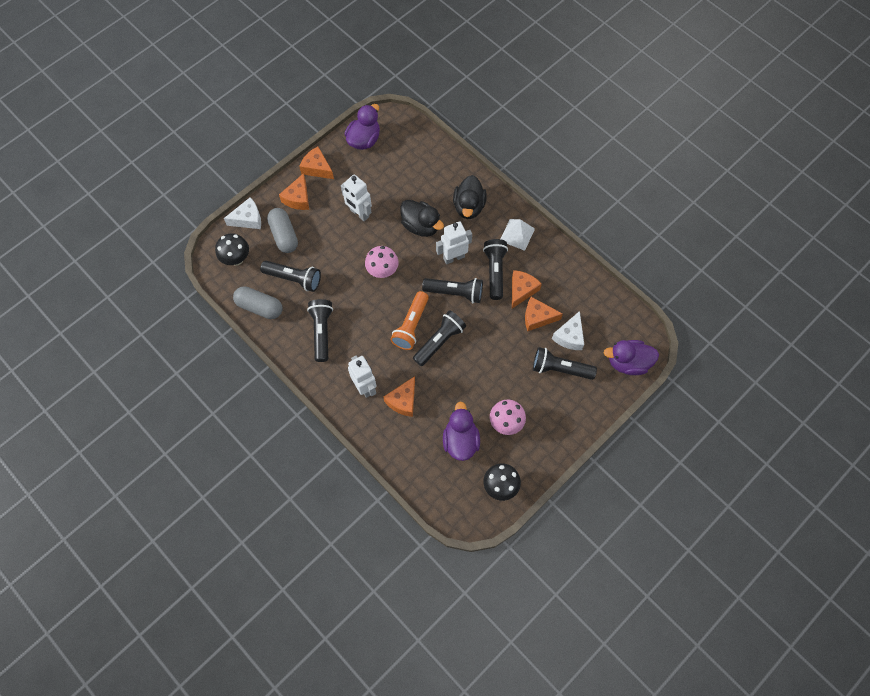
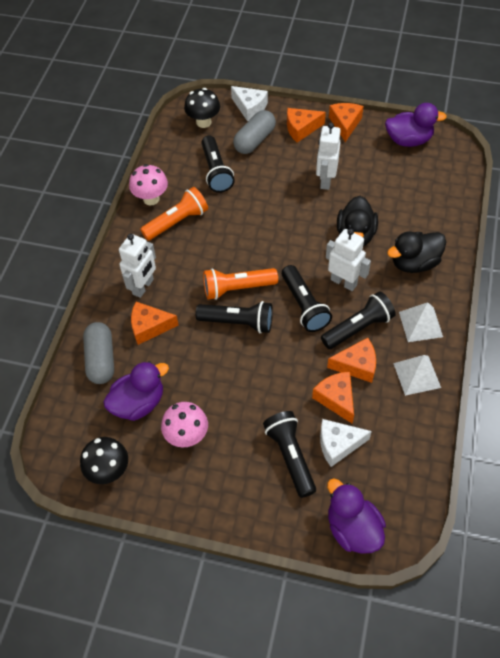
camera: 60 degrees right, 10 degrees down
grey capsule [233,286,282,319] -> grey capsule moved to [83,322,114,384]
black flashlight [307,299,333,362] -> orange flashlight [140,187,208,241]
pink mushroom [365,246,399,278] -> pink mushroom moved to [129,164,168,206]
none -> white pyramid [393,355,441,396]

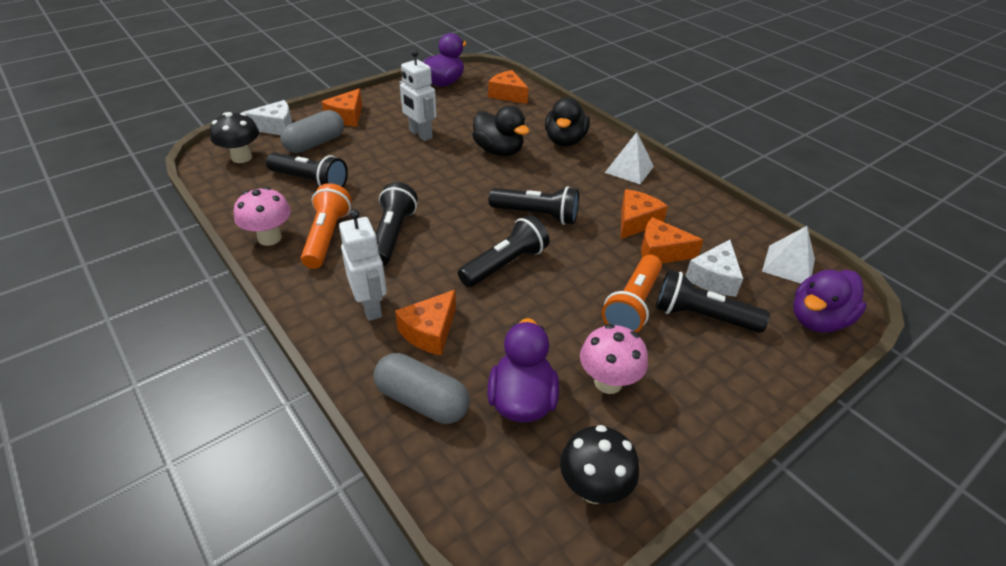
camera: 55 degrees left, 15 degrees down
orange flashlight [203,268,278,300] -> orange flashlight moved to [602,255,662,332]
grey capsule [233,110,276,154] -> grey capsule turned 60 degrees clockwise [280,110,344,153]
black flashlight [321,291,396,349] -> black flashlight moved to [376,182,417,266]
white robot [326,228,371,291] -> none
purple duck [327,478,386,554] -> purple duck turned 45 degrees counterclockwise [793,270,867,333]
orange cheese [329,103,364,142] -> orange cheese moved to [488,70,528,104]
white pyramid [393,355,441,396] -> white pyramid moved to [762,226,815,284]

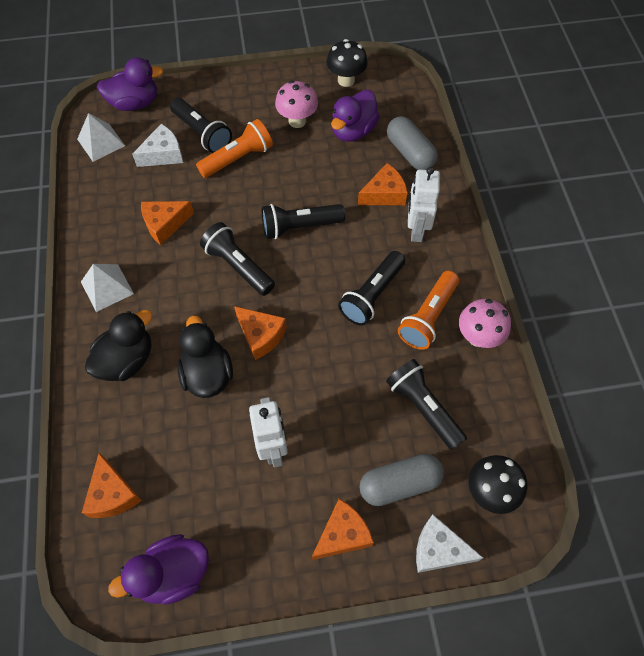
camera: 150 degrees left, 20 degrees up
orange cheese [641,217,703,263] -> orange cheese moved to [234,306,287,360]

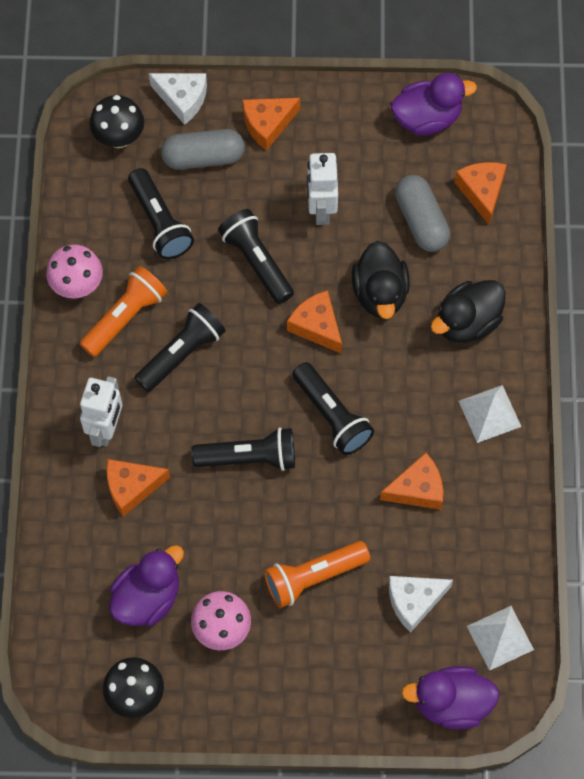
camera: 170 degrees left, 5 degrees up
black flashlight [170,98,232,153] -> black flashlight moved to [218,209,294,304]
grey capsule [387,116,438,170] -> grey capsule moved to [395,175,450,252]

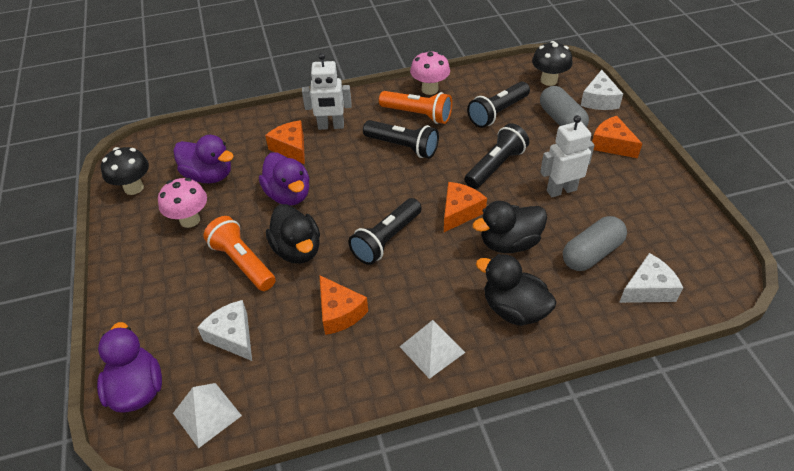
camera: 75 degrees right, 20 degrees down
black flashlight [191,427,295,471] -> none
purple duck [391,73,477,136] -> purple duck moved to [259,153,309,206]
orange cheese [454,162,507,225] -> white cheese [619,253,683,303]
none -> black duck [266,204,320,264]

